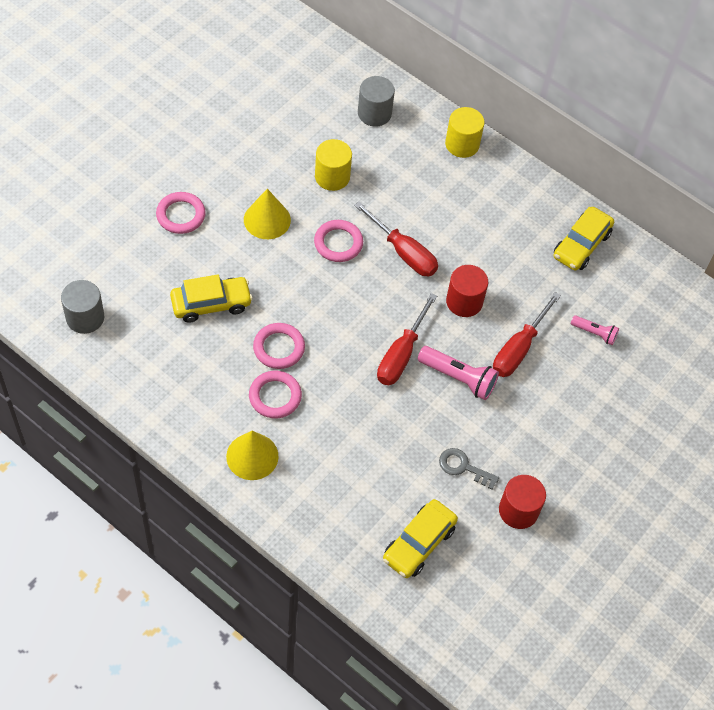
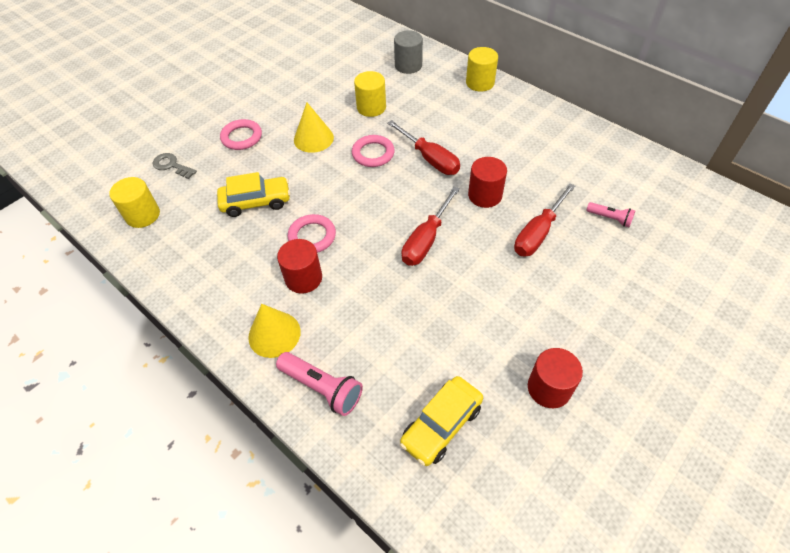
camera: 10 degrees right, 5 degrees down
grey cylinder [61,280,104,334] -> yellow cylinder [109,177,160,228]
pink ring [249,371,302,418] -> red cylinder [277,239,322,294]
pink flashlight [418,346,499,400] -> pink flashlight moved to [276,352,363,416]
grey key [439,448,499,490] -> grey key moved to [153,153,197,179]
yellow car [554,207,614,271] -> none

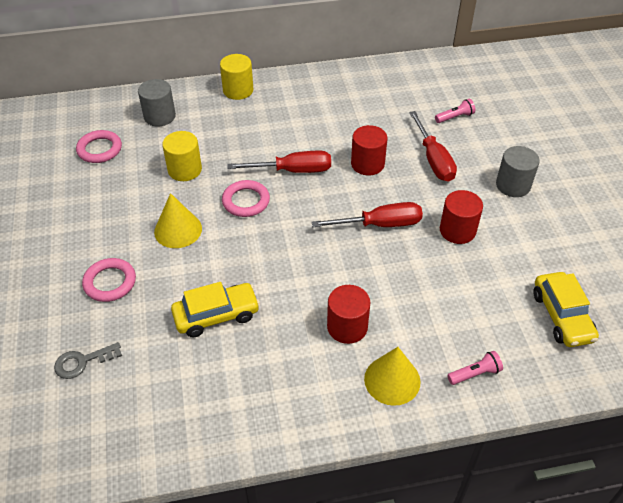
camera: 55 degrees left, 5 degrees down
yellow cylinder [109,177,160,228] -> none
yellow car [217,172,290,217] -> yellow car turned 45 degrees clockwise [171,282,260,337]
pink flashlight [276,352,363,416] -> pink flashlight [447,351,503,385], size x0.60
pink ring [288,214,336,253] -> pink ring moved to [76,130,122,163]
red screwdriver [401,187,460,266] -> red screwdriver turned 75 degrees counterclockwise [312,202,423,227]
red cylinder [528,348,583,408] -> red cylinder moved to [440,190,483,244]
none -> grey cylinder [496,146,540,197]

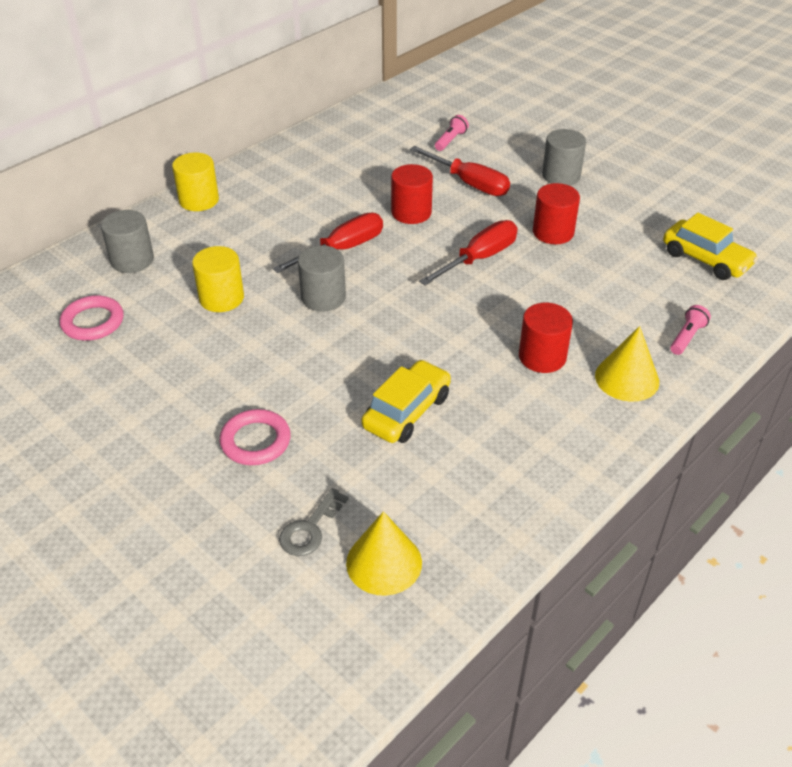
camera: 35 degrees left, 5 degrees down
yellow cone [154,193,202,248] -> yellow cone moved to [346,511,422,596]
pink ring [222,180,270,217] -> grey cylinder [298,245,346,312]

